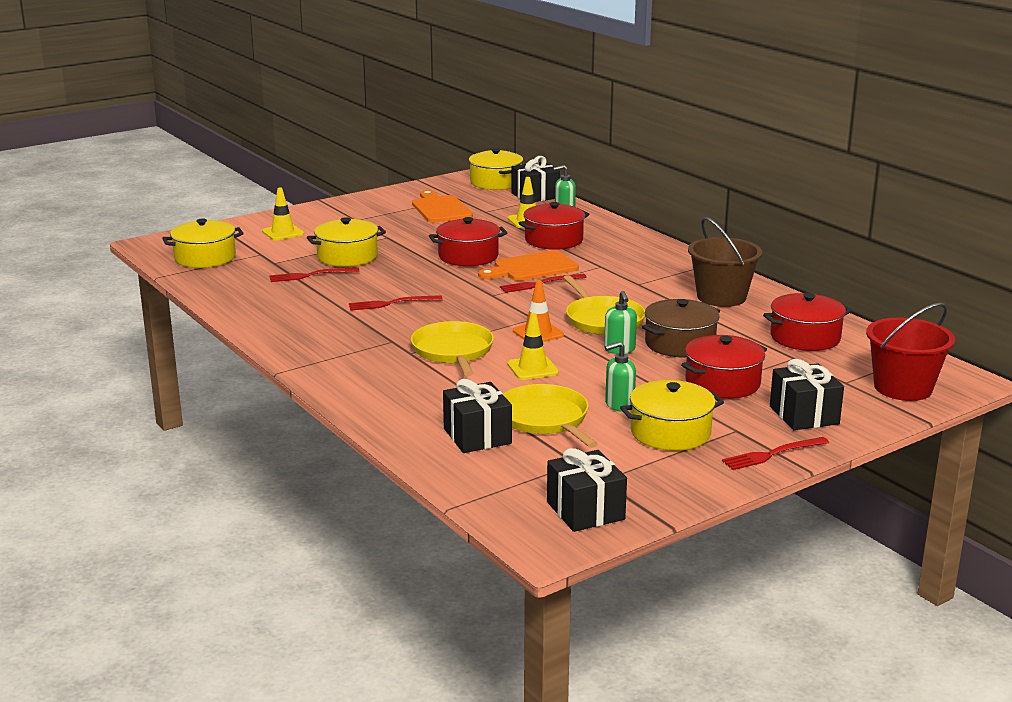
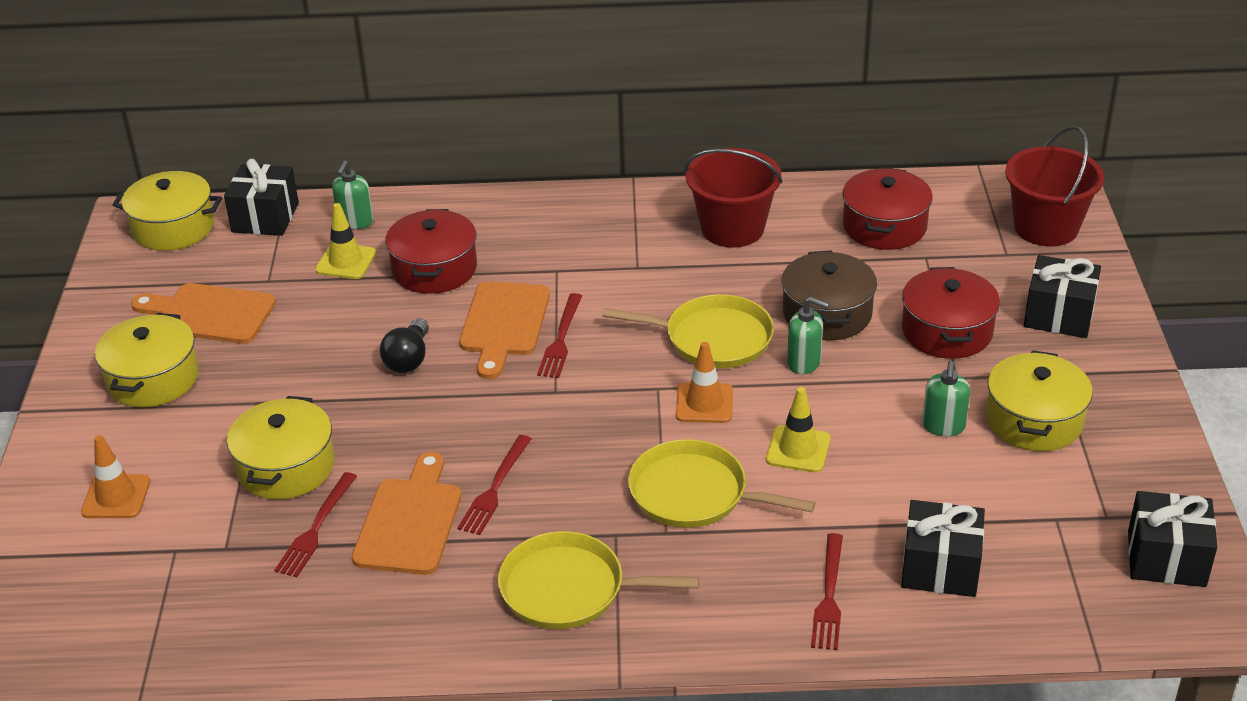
camera: 55 degrees left, 15 degrees up
yellow pot [162,218,243,268] -> yellow pot moved to [95,313,199,407]
yellow traffic cone [262,187,304,240] -> orange traffic cone [81,435,150,518]
red pot [429,217,507,266] -> black light bulb [380,318,429,373]
yellow pan [503,384,598,448] -> yellow pan moved to [498,531,699,629]
brown bucket [688,217,762,307] -> red bucket [685,148,783,247]
red fork [722,437,829,470] -> red fork moved to [811,533,843,650]
none -> orange cutting board [352,452,461,575]

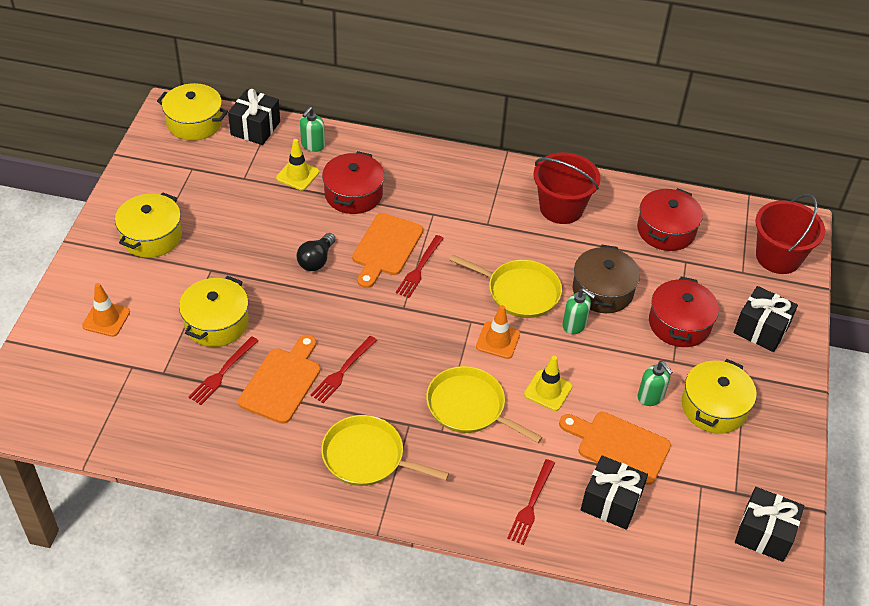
camera: 10 degrees right, 10 degrees up
orange cutting board [131,283,276,344] -> orange cutting board moved to [559,412,671,485]
green soap dispenser [922,361,970,436] -> green soap dispenser turned 60 degrees counterclockwise [638,361,673,406]

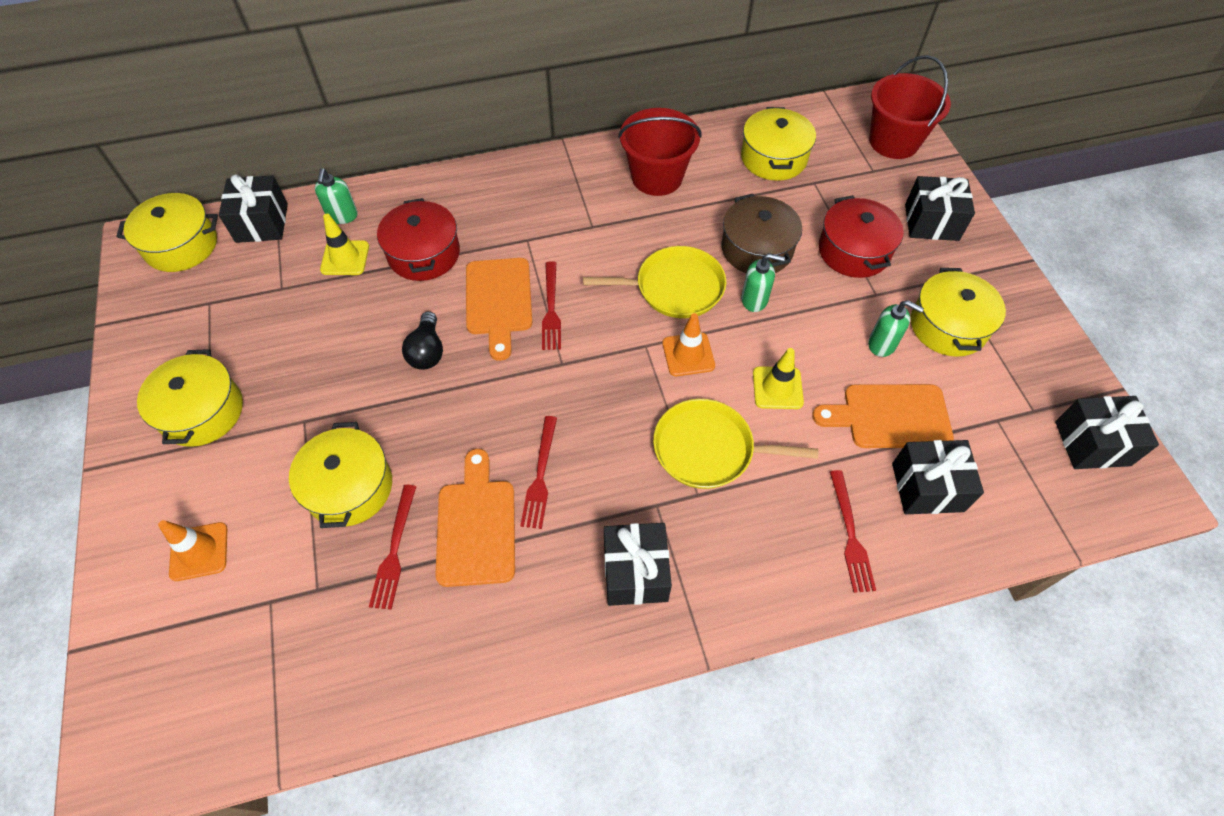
camera: 25 degrees left, 10 degrees up
yellow pan [321,415,449,486] -> black gift [604,523,672,606]
red pot [637,188,703,251] -> yellow pot [741,107,816,181]

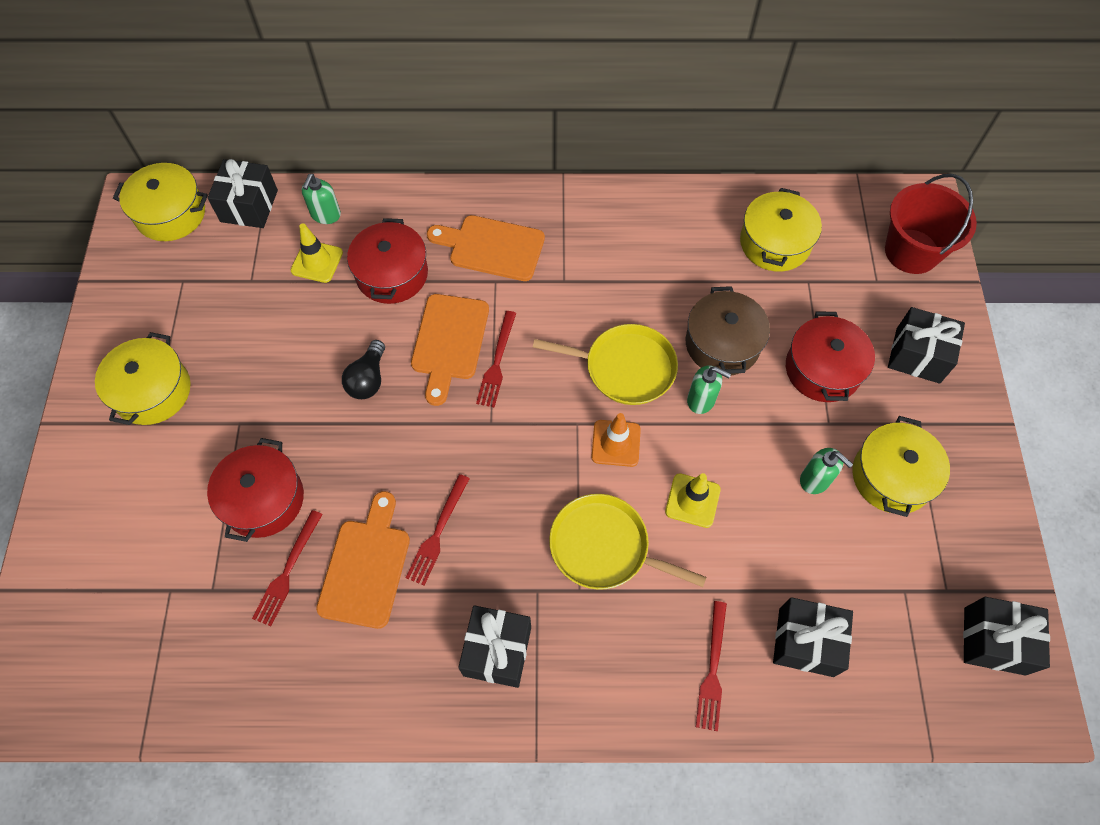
camera: 15 degrees right, 5 degrees up
orange traffic cone [158,520,227,581] -> none
yellow pot [289,422,392,528] -> red pot [207,438,304,542]
red bucket [618,108,701,196] -> none
orange cutting board [812,384,954,448] -> orange cutting board moved to [427,215,545,281]

